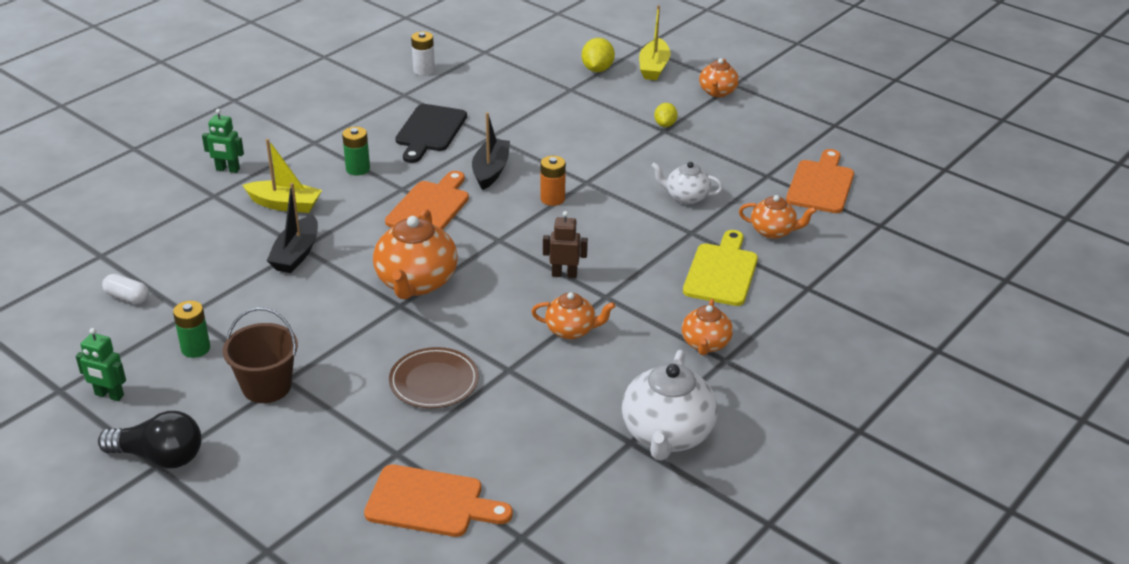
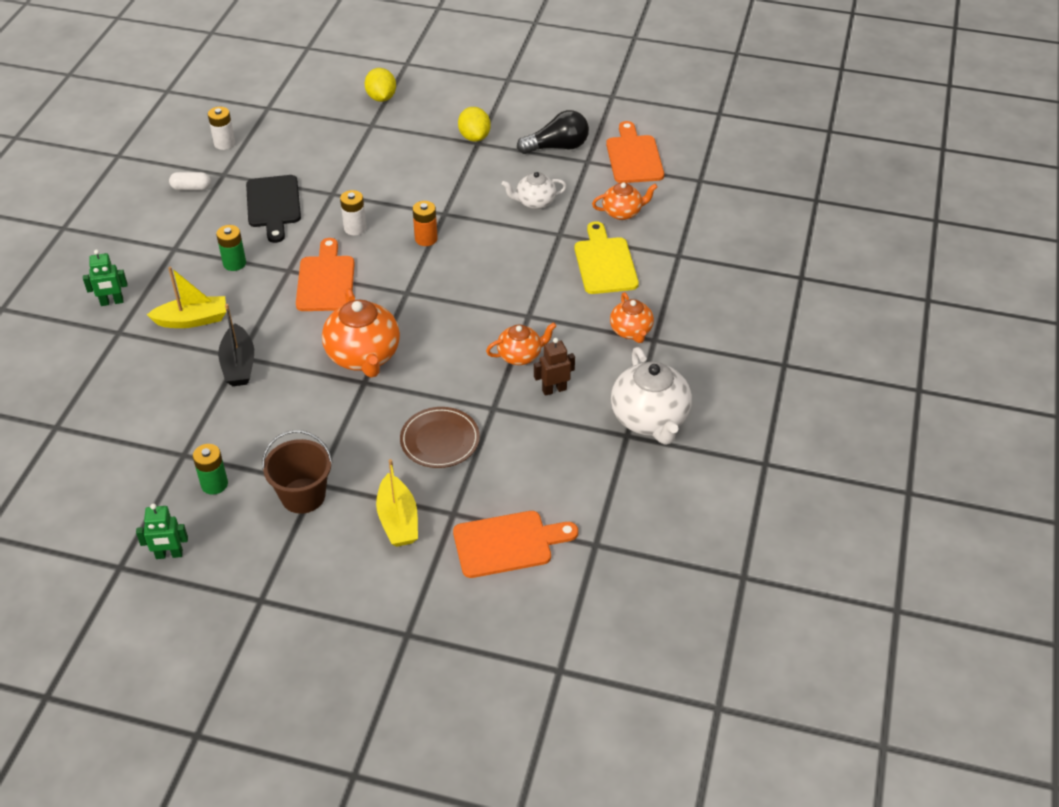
camera: 25 degrees left, 10 degrees up
black light bulb [98,411,202,468] -> black light bulb moved to [517,110,589,154]
white capsule [102,274,149,304] -> white capsule moved to [169,172,211,190]
black boat [472,112,510,190] -> white battery [340,190,366,236]
brown robot [543,211,588,278] -> brown robot moved to [534,338,575,396]
yellow boat [639,5,671,80] -> yellow boat moved to [376,459,418,547]
yellow lemon [654,103,678,127] -> yellow lemon [458,107,491,142], size x1.51
orange teapot [699,58,739,97] -> none

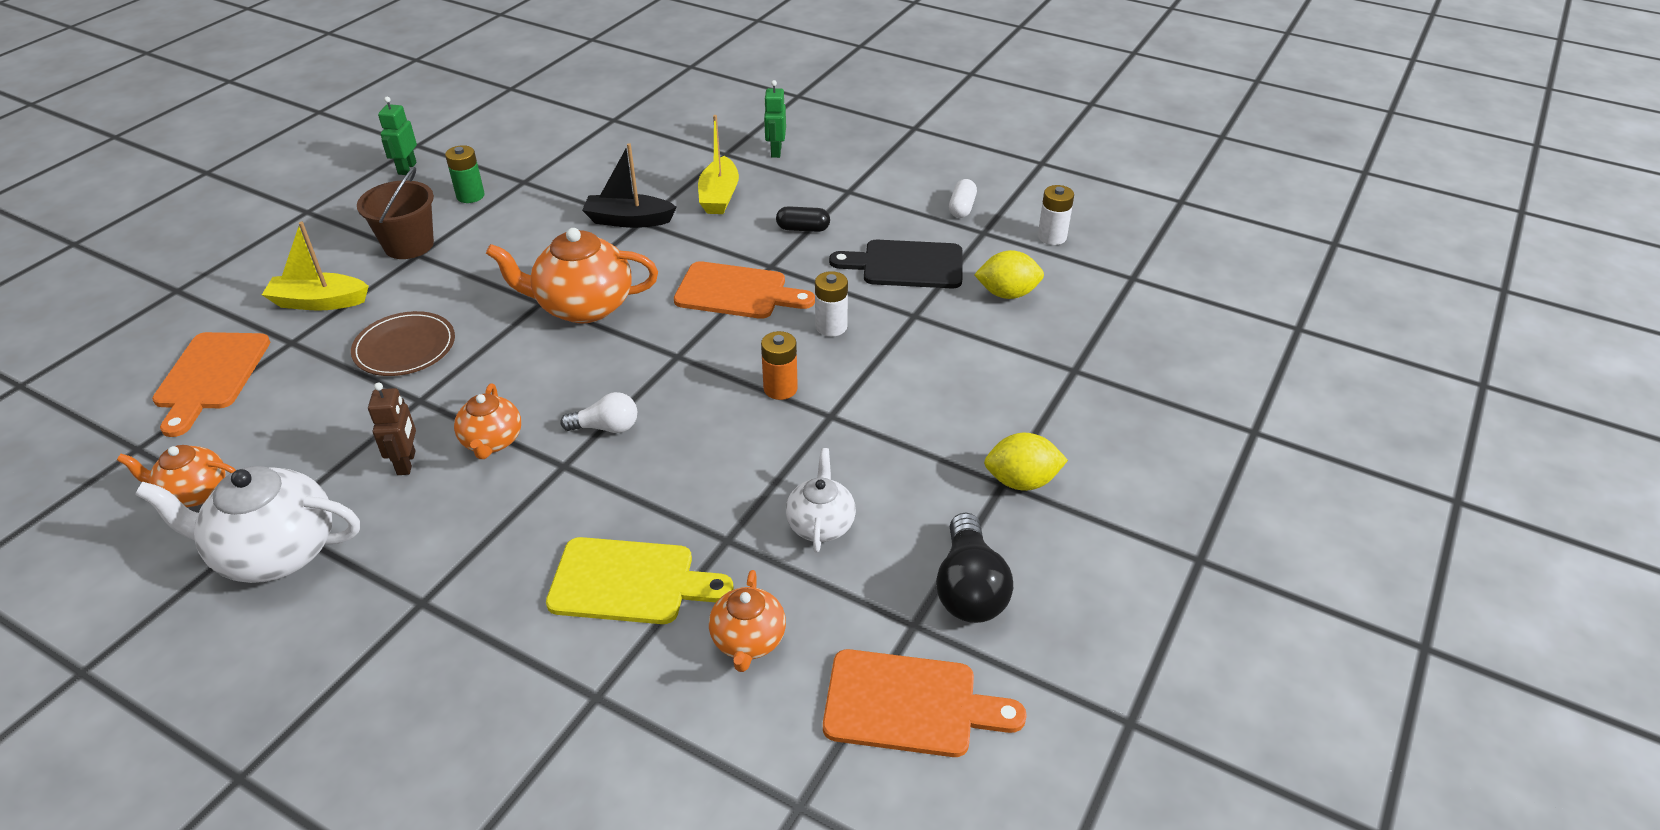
camera: 105 degrees right, 5 degrees down
green battery [216,225,246,271] -> black capsule [776,206,830,232]
yellow lemon [365,68,396,102] -> yellow lemon moved to [974,250,1044,299]
orange teapot [610,292,654,343] -> orange teapot moved to [117,445,236,507]
none -> white light bulb [560,392,637,433]

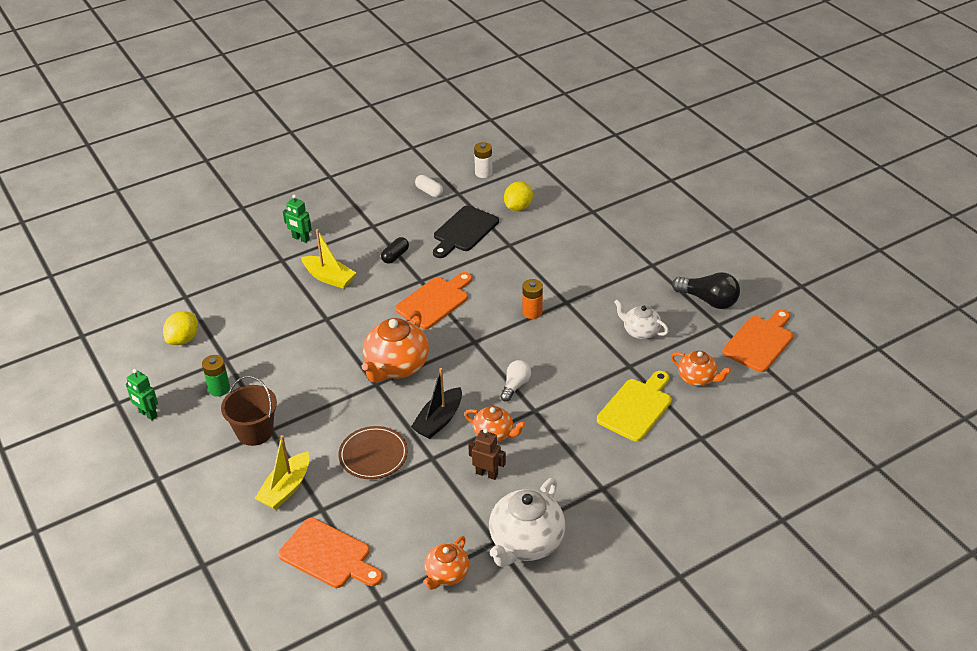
camera: 60 degrees left, 0 degrees up
black boat [582,143,677,228] -> black boat moved to [411,368,462,439]
white battery [815,271,848,337] -> none
yellow lemon [984,432,1068,491] -> yellow lemon moved to [163,311,198,345]

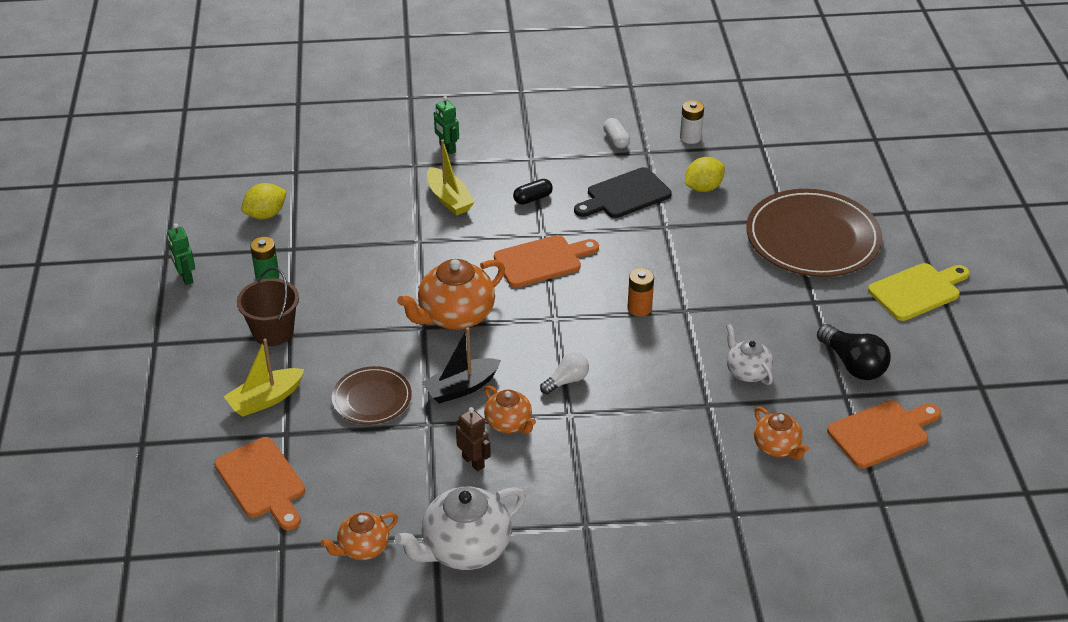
camera: 25 degrees right, 0 degrees up
yellow cutting board [597,371,672,442] -> yellow cutting board moved to [868,263,969,321]
none -> brown plate [746,189,883,277]

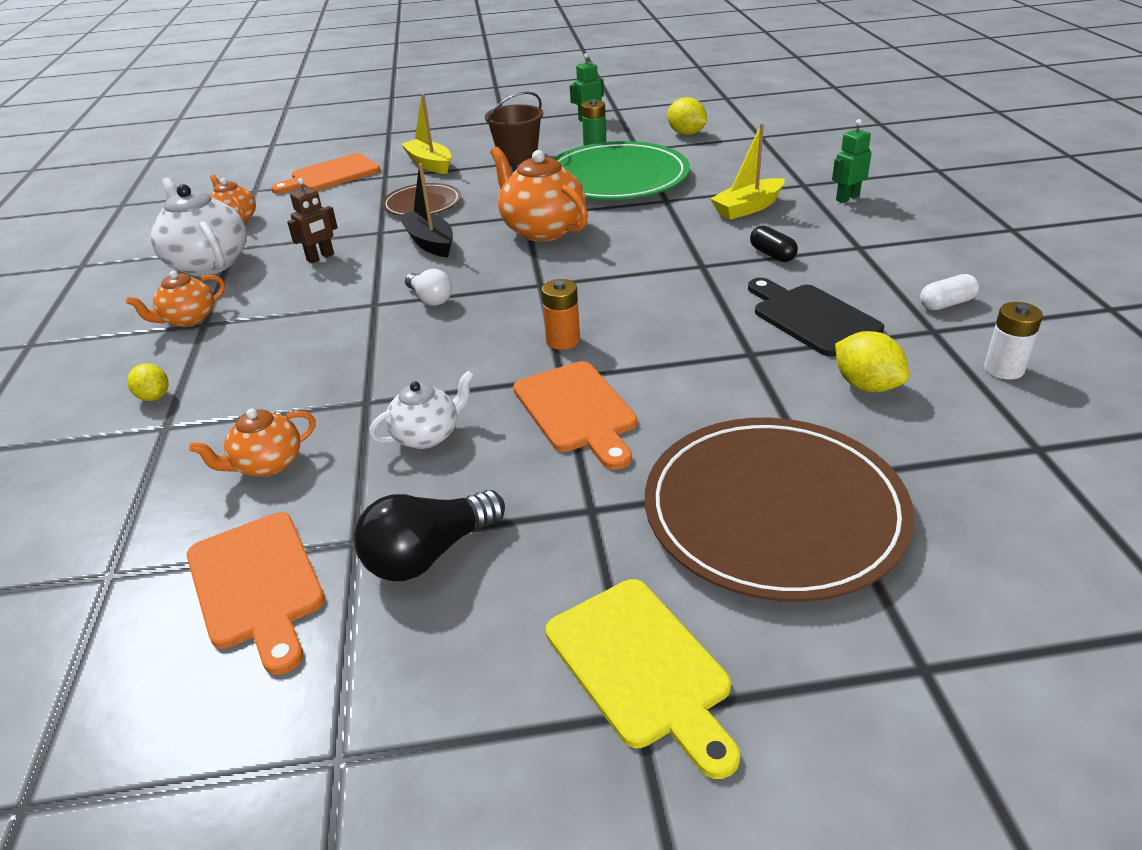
camera: 90 degrees right, 5 degrees down
orange teapot [484,386,536,434] -> orange teapot moved to [126,271,225,327]
orange cutting board [494,235,599,288] -> orange cutting board moved to [513,361,637,470]
none -> yellow lemon [127,363,169,401]
none -> green plate [553,141,690,200]

